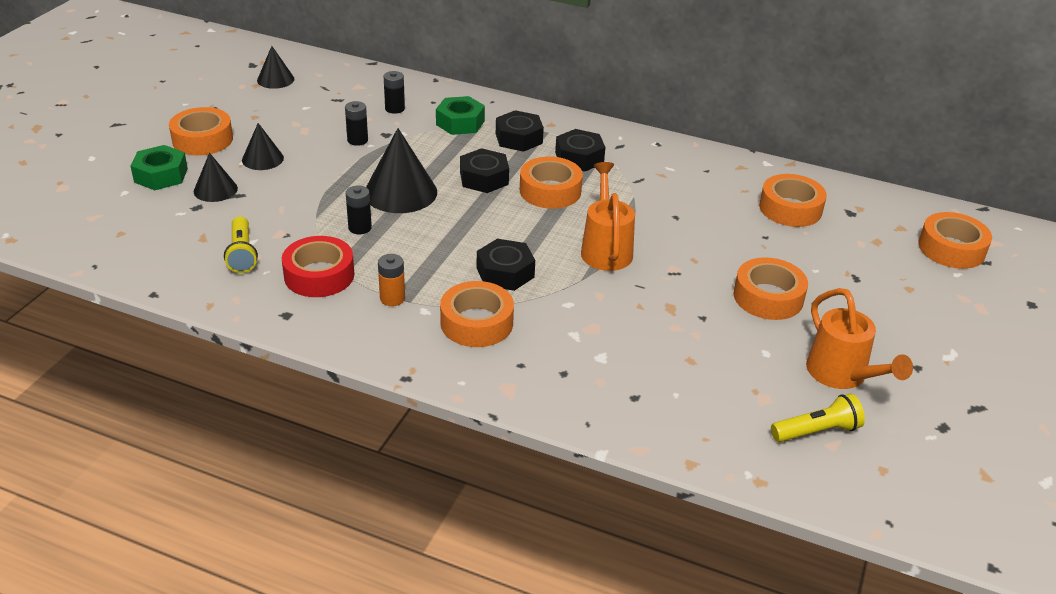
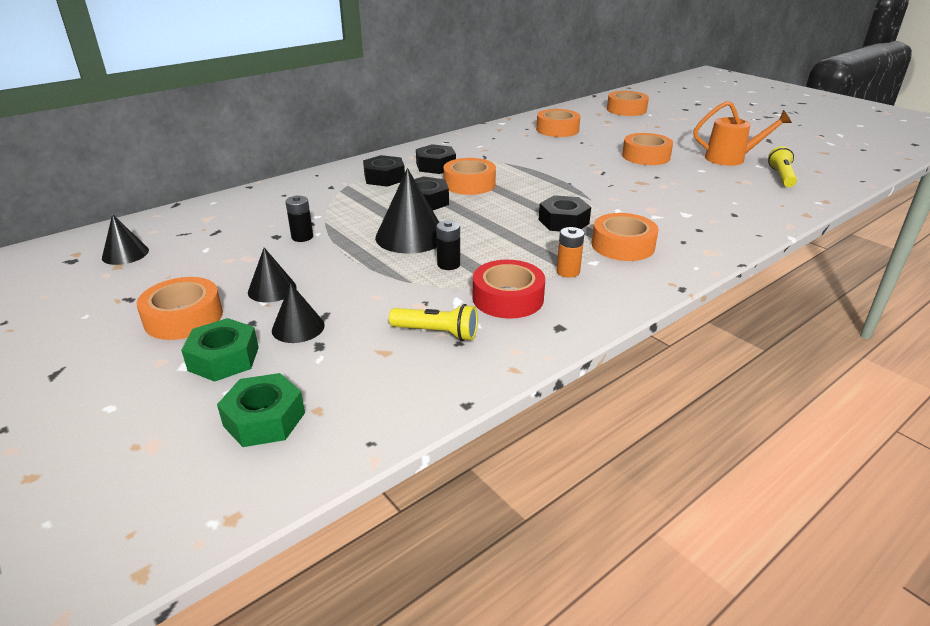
camera: 60 degrees left, 5 degrees down
black battery [384,71,405,114] -> none
green nut [436,96,485,135] -> green nut moved to [217,373,305,447]
orange watering can [581,162,635,271] -> none

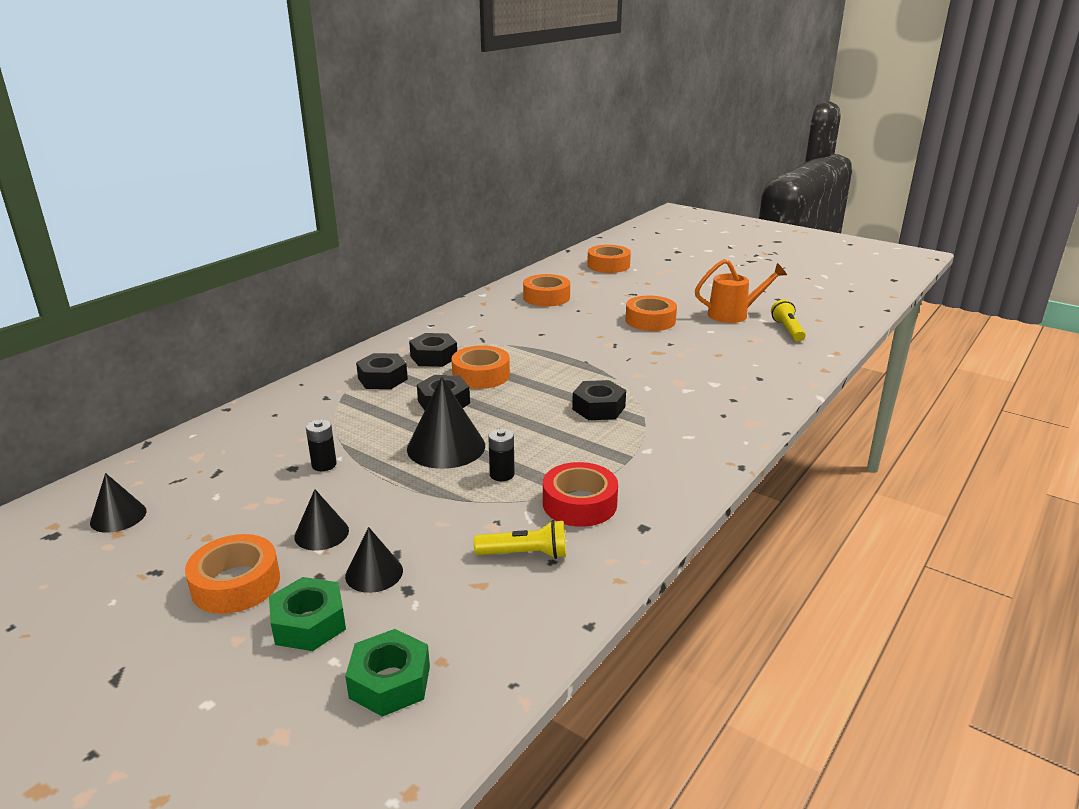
camera: 15 degrees left, 5 degrees down
orange battery [556,227,584,278] -> none
orange tape [592,213,659,261] -> none

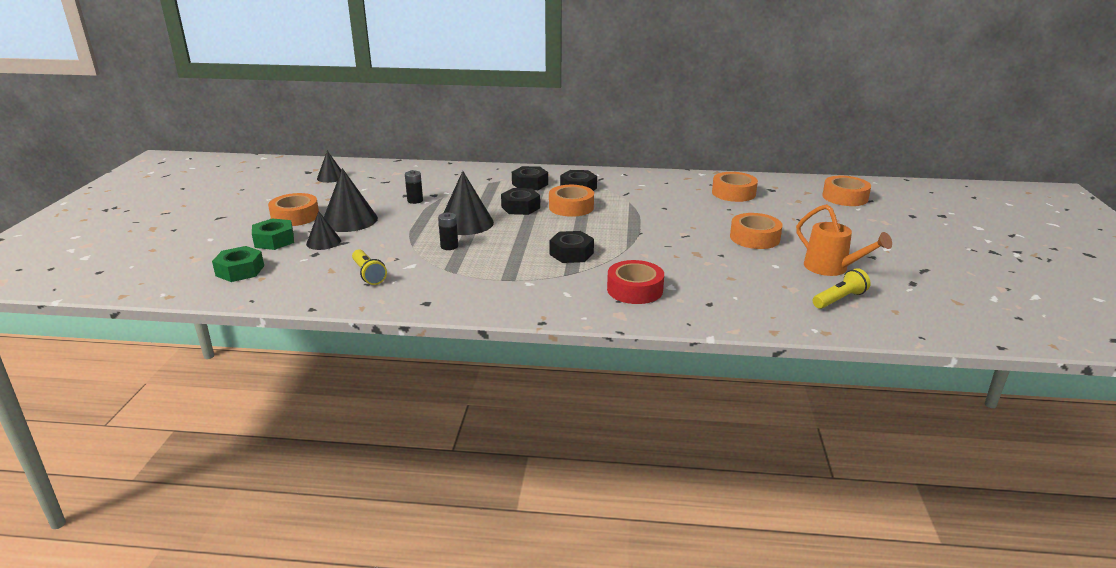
camera: 60 degrees right, 0 degrees up
black cone [294,489,349,551] -> black cone [324,168,378,232], size x1.72
red tape [543,462,618,527] -> red tape moved to [607,260,664,304]

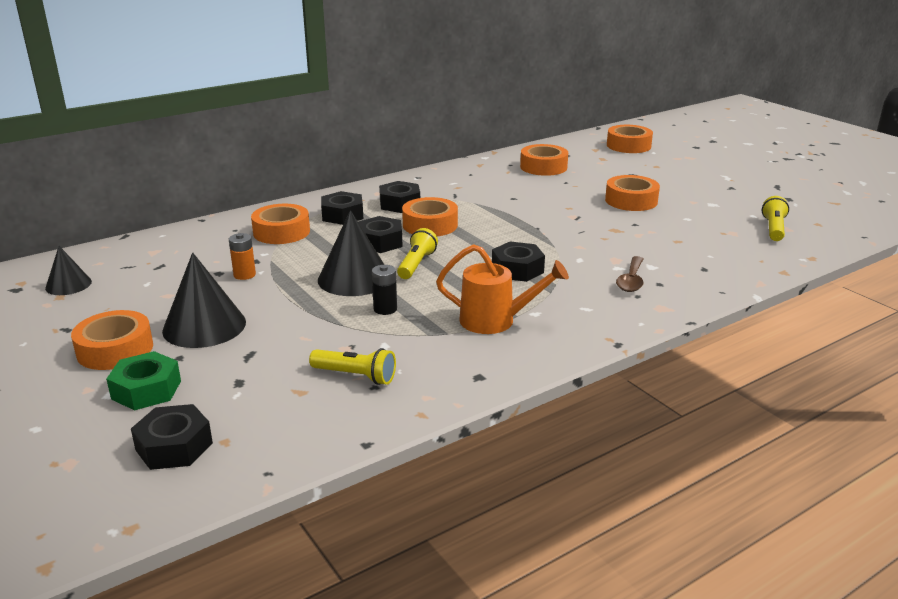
camera: 40 degrees left, 0 degrees up
green nut [212,246,264,282] -> black nut [131,404,213,470]
black cone [306,211,341,250] -> none
black battery [405,170,423,204] -> orange battery [229,233,256,280]
red tape [607,260,664,304] -> brown spoon [616,256,643,292]
orange watering can [796,204,892,276] -> orange watering can moved to [436,244,569,334]
none -> orange tape [251,204,310,244]
none -> yellow flashlight [397,228,438,279]

